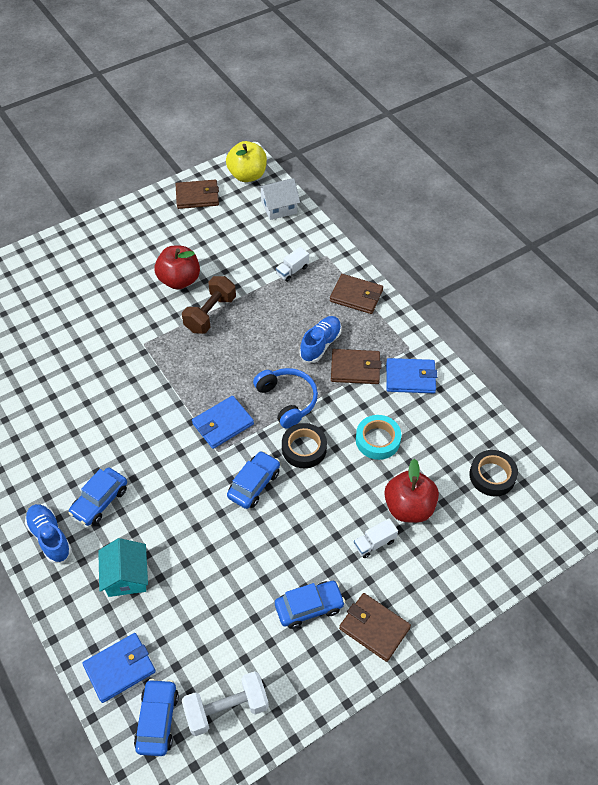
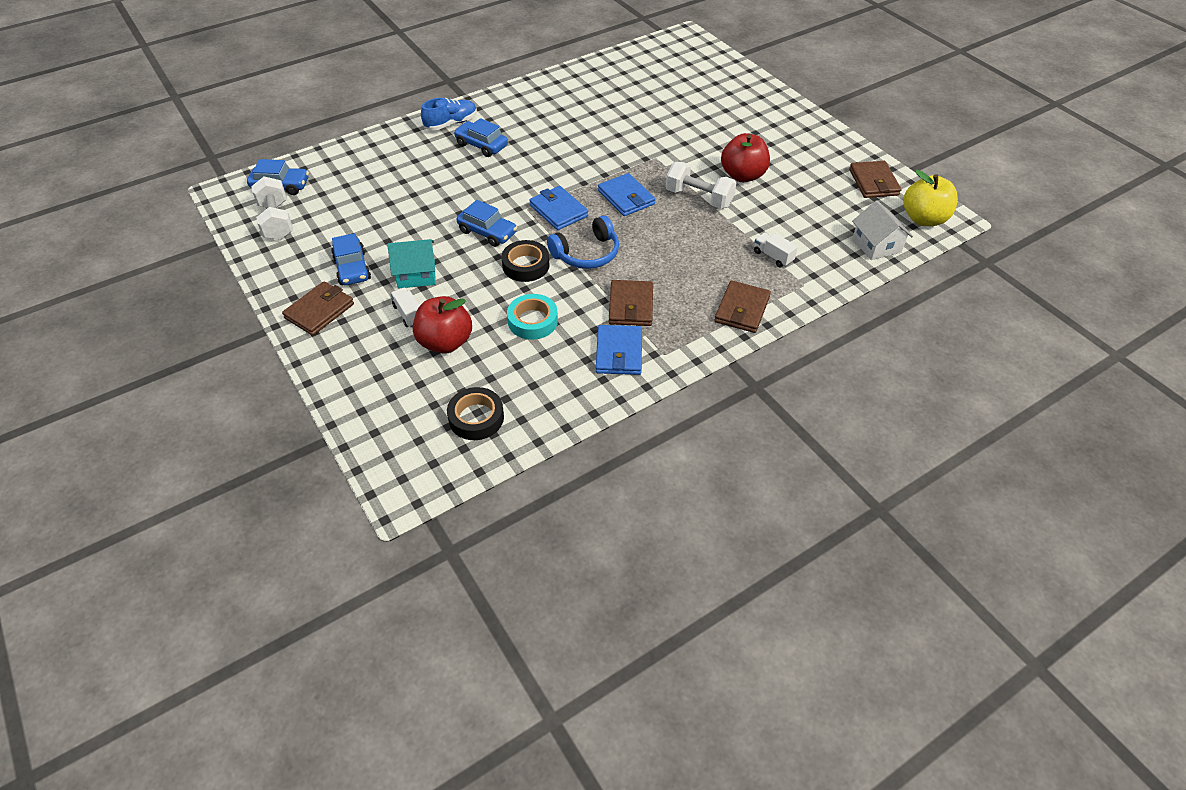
camera: 90 degrees right, 5 degrees down
blue wallet [82,633,156,703] -> blue wallet moved to [598,173,655,216]
turquoise house [98,538,148,597] -> turquoise house moved to [387,239,436,289]
brown dumbbell [182,276,236,334] -> white dumbbell [666,161,736,209]
blue shoe [300,316,342,363] -> none

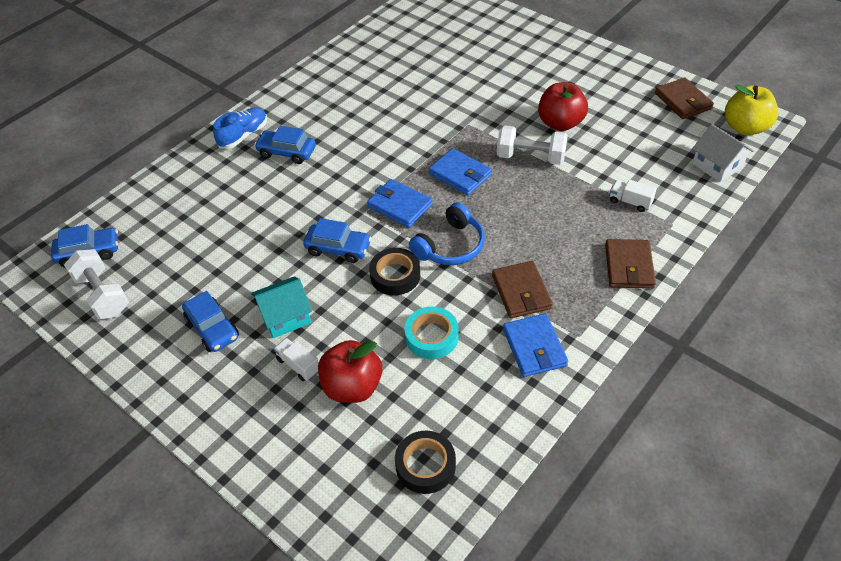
camera: 15 degrees left, 0 degrees up
brown wallet [282,281,354,336] -> none

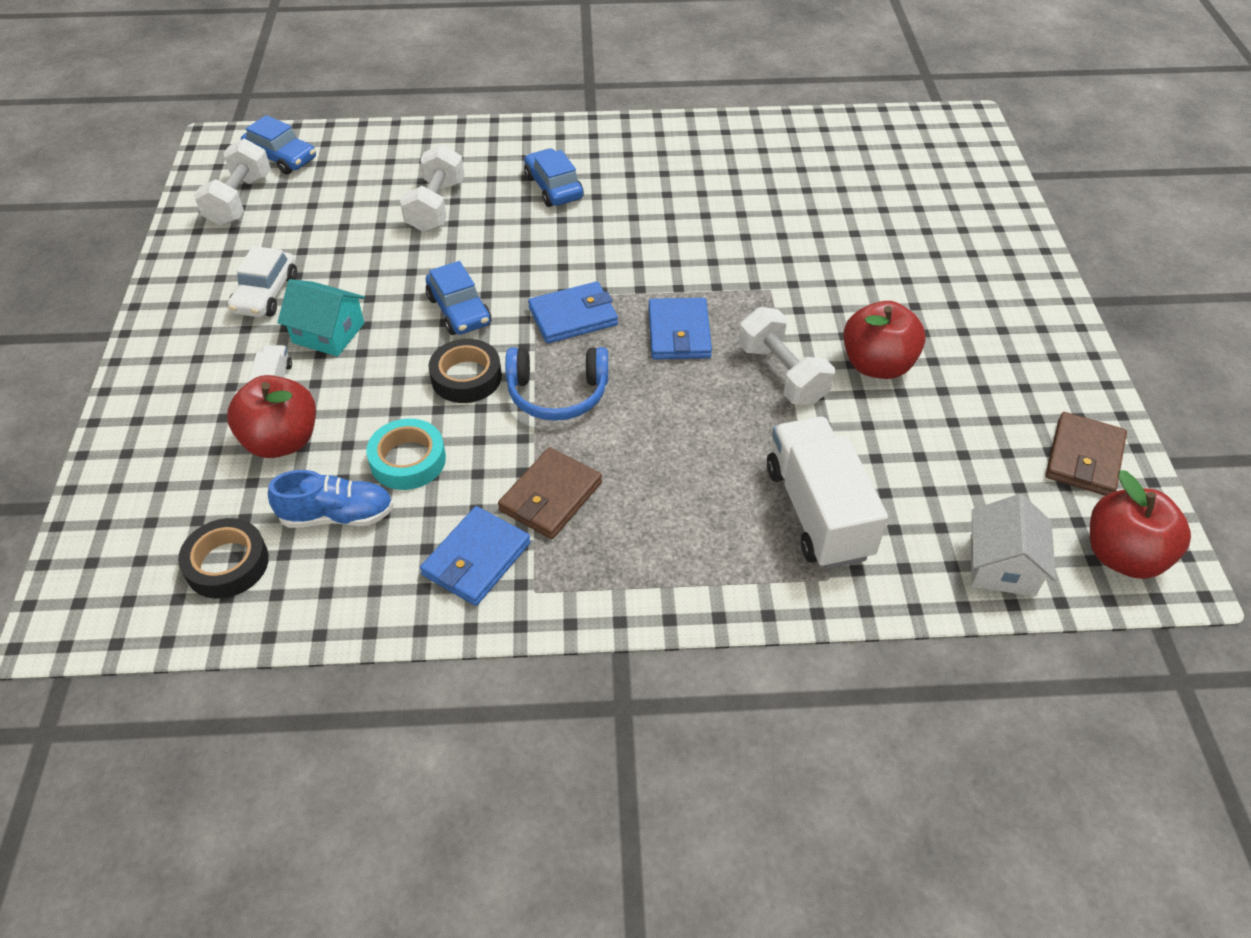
camera: 45 degrees right, 0 degrees up
blue car [182,291,239,352] -> white car [228,246,297,317]
blue shoe [213,107,267,149] -> blue shoe moved to [268,470,394,528]
blue wallet [367,179,433,228] -> blue wallet turned 75 degrees clockwise [528,281,618,344]
brown wallet [605,239,656,289] -> none
white truck [610,179,657,212] -> white truck [767,416,888,569], size x2.22
yellow apple [725,85,778,135] -> red apple [1090,470,1191,579]
none -> white dumbbell [400,144,464,232]

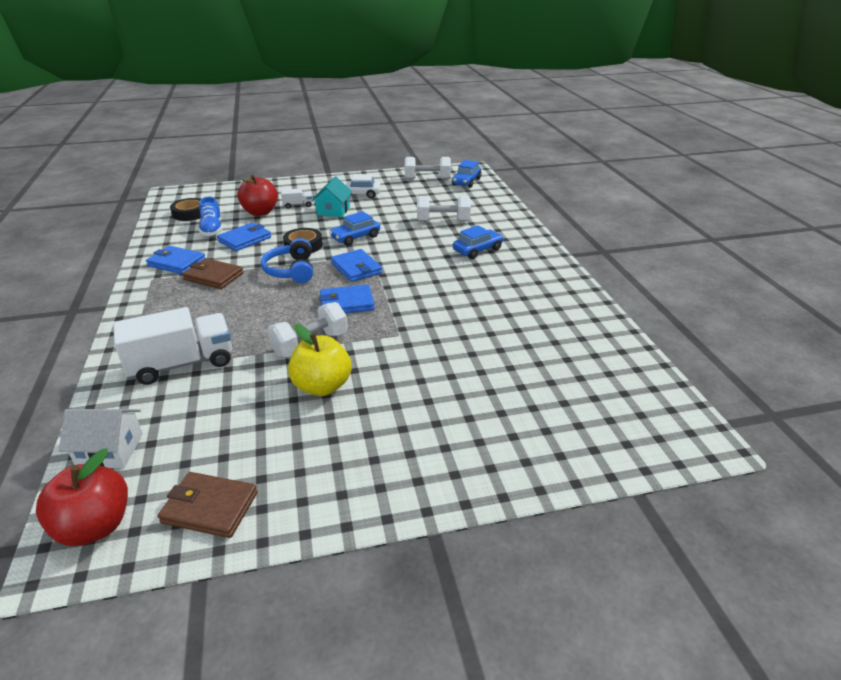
camera: 80 degrees right, 15 degrees down
turquoise tape [367,419,446,490] -> blue wallet [217,223,271,251]
red apple [843,301,926,379] -> yellow apple [288,324,352,396]

